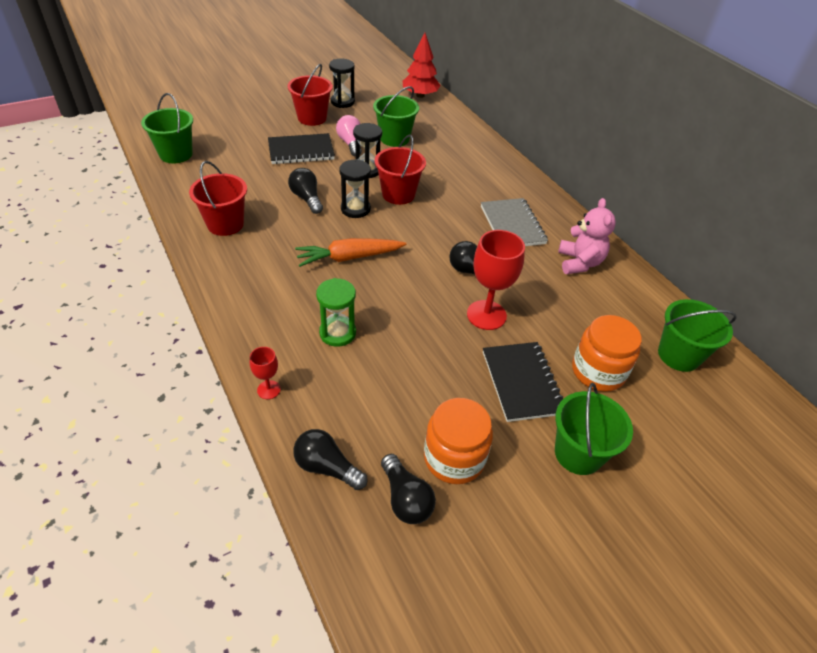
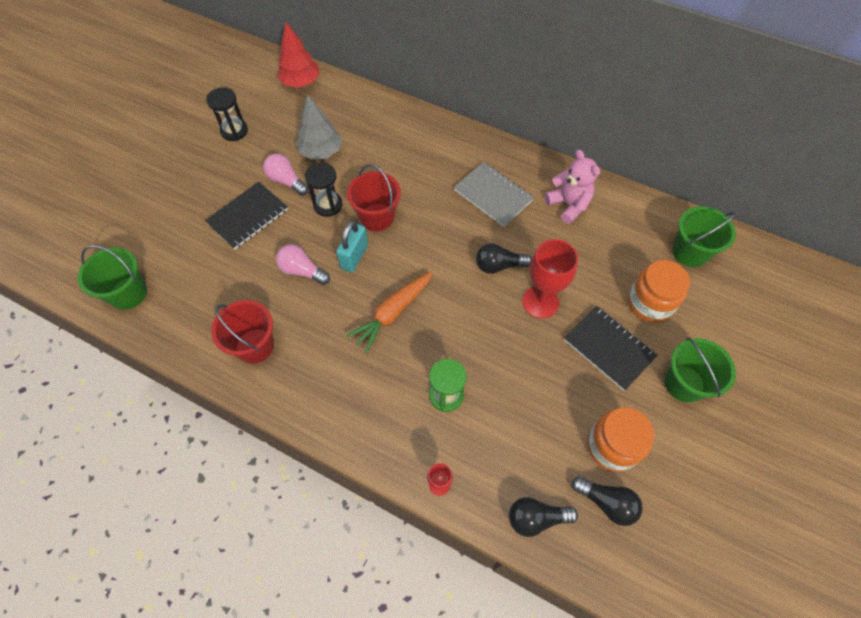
camera: 30 degrees left, 15 degrees up
red bucket [288,64,333,126] -> none
black light bulb [288,168,323,214] -> pink light bulb [276,244,330,285]
black hourglass [339,159,371,218] -> turquoise padlock [336,221,368,272]
green bucket [373,86,419,147] -> grey tree [296,94,342,160]

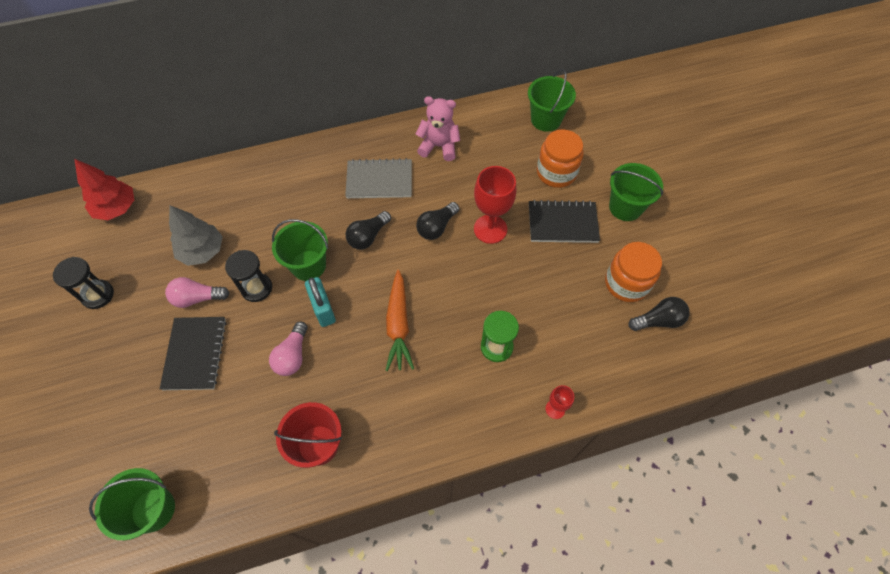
camera: 45 degrees left, 0 degrees up
pink light bulb [276,244,330,285] -> pink light bulb turned 60 degrees counterclockwise [269,322,308,376]
red bucket [347,164,401,231] -> green bucket [272,219,328,281]
black light bulb [509,497,578,537] -> black light bulb moved to [346,211,391,250]

